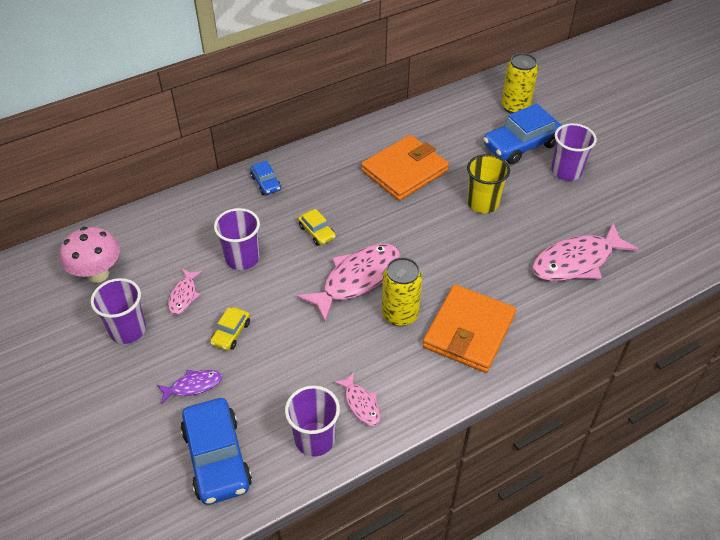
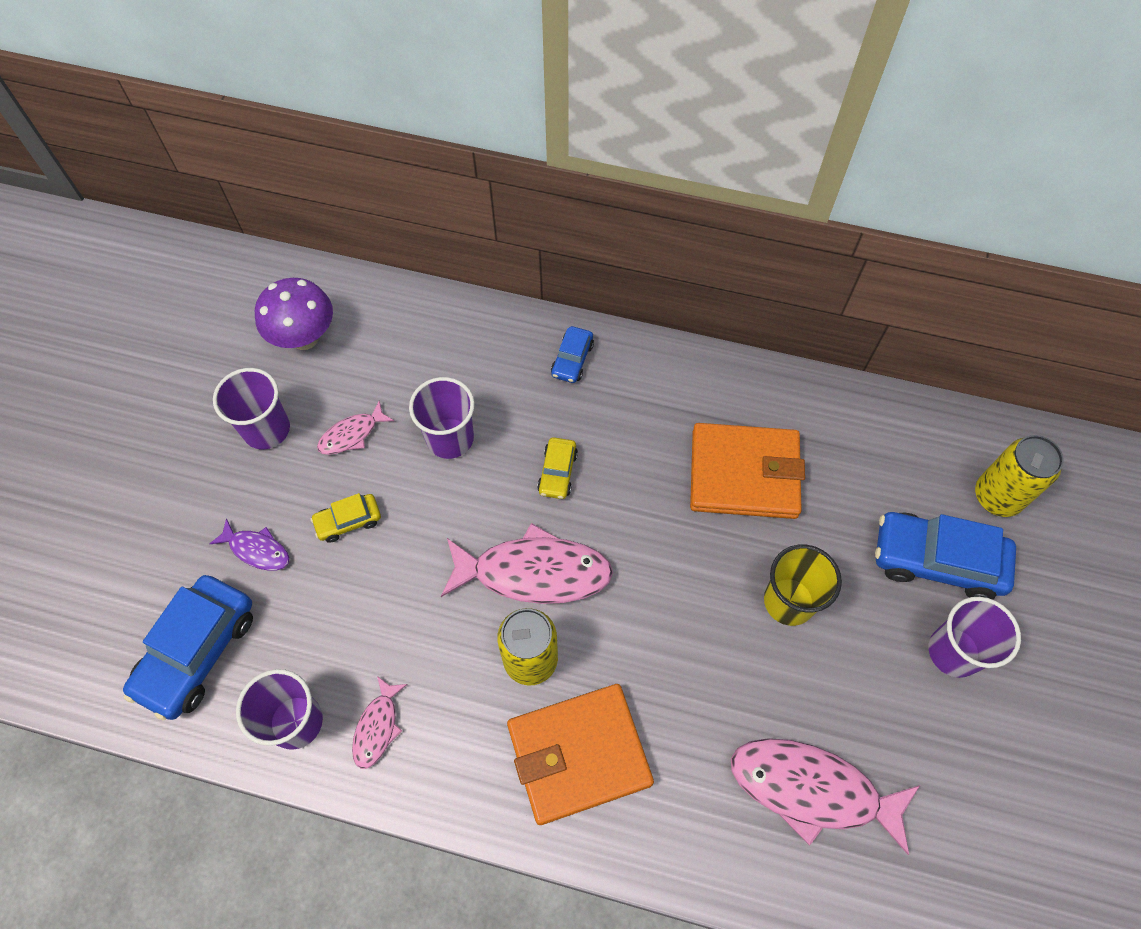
camera: 45 degrees right, 15 degrees up
pink mushroom [60,227,120,283] -> purple mushroom [255,278,333,350]

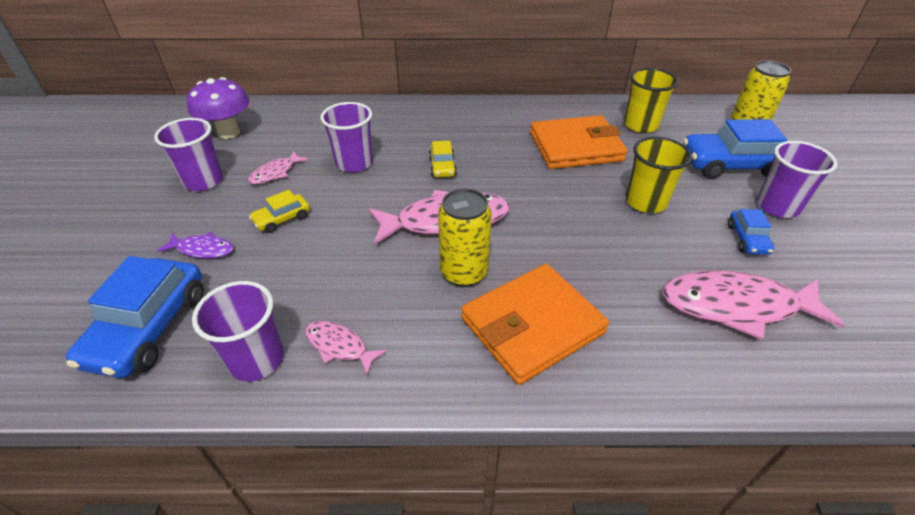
camera: 15 degrees left, 20 degrees down
pink fish [352,676,408,769] -> pink fish turned 120 degrees clockwise [305,321,387,375]
blue car [551,326,594,383] -> blue car moved to [728,209,775,255]
none -> yellow cup [624,68,678,133]

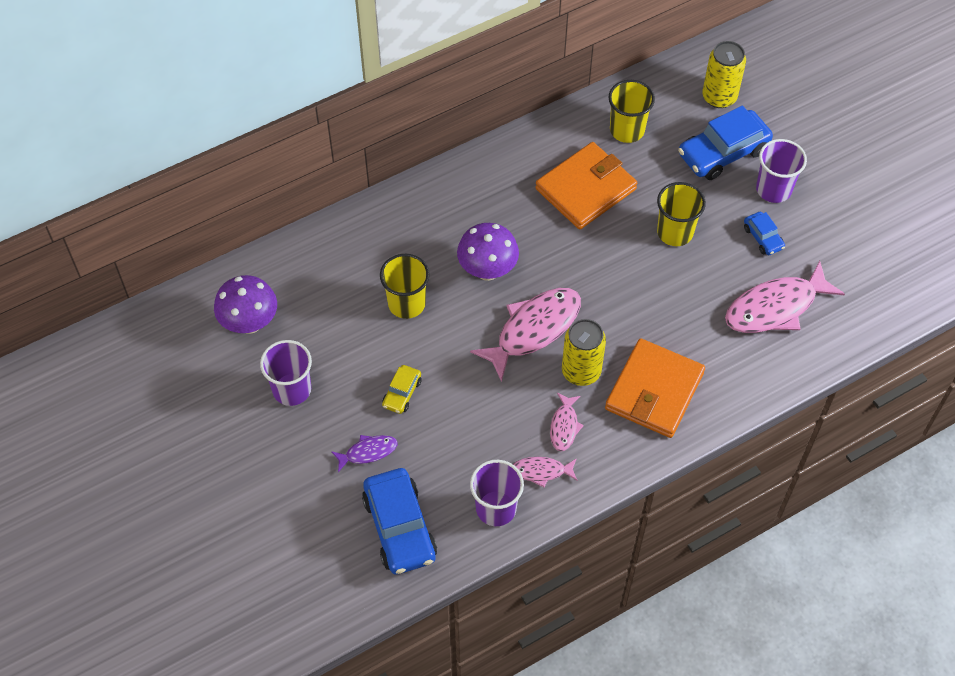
camera: 30 degrees left, 15 degrees up
pink fish [248,151,308,184] -> pink fish moved to [550,393,584,451]
purple cup [321,102,373,172] -> yellow cup [380,254,430,319]
yellow car [429,141,457,178] -> purple mushroom [457,223,519,281]

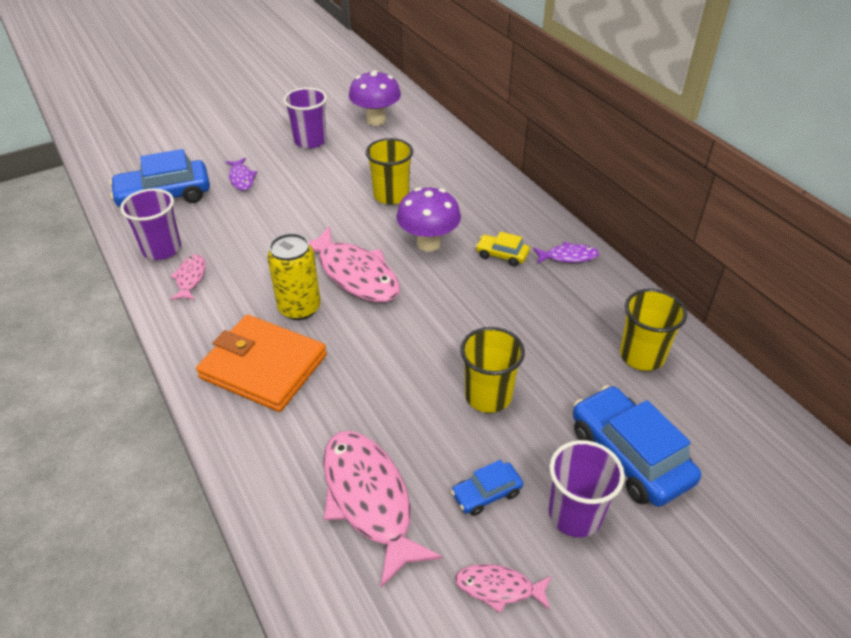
camera: 90 degrees right, 15 degrees down
yellow car [382,365,422,414] -> yellow car moved to [476,232,530,267]
orange wallet [535,142,637,229] -> none
pink fish [550,393,584,451] -> pink fish moved to [455,564,552,613]
yellow can [702,41,746,108] -> none
none -> purple fish [533,242,599,264]

